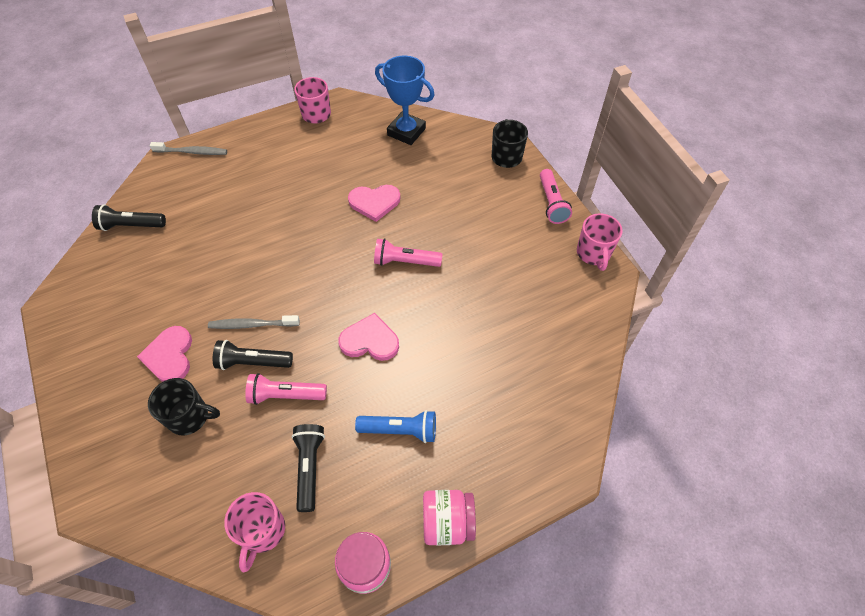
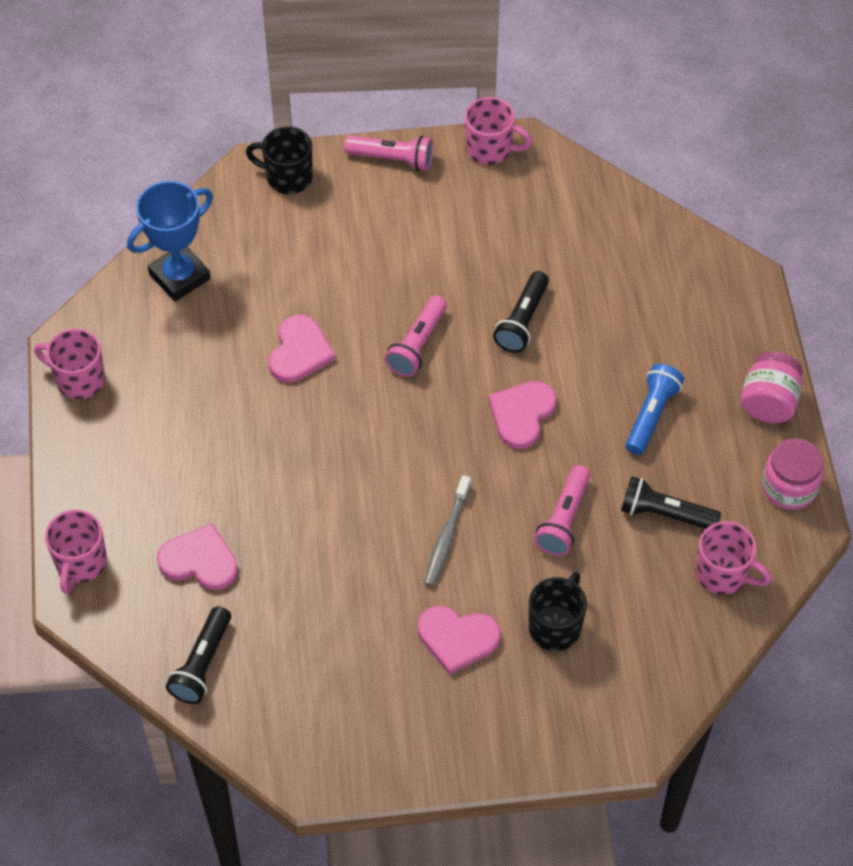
camera: 70 degrees left, 0 degrees up
grey toothbrush [150,142,227,155] -> pink mug [45,510,107,594]
black flashlight [213,340,293,370] -> black flashlight moved to [493,271,549,353]
none -> pink heart [157,524,238,590]

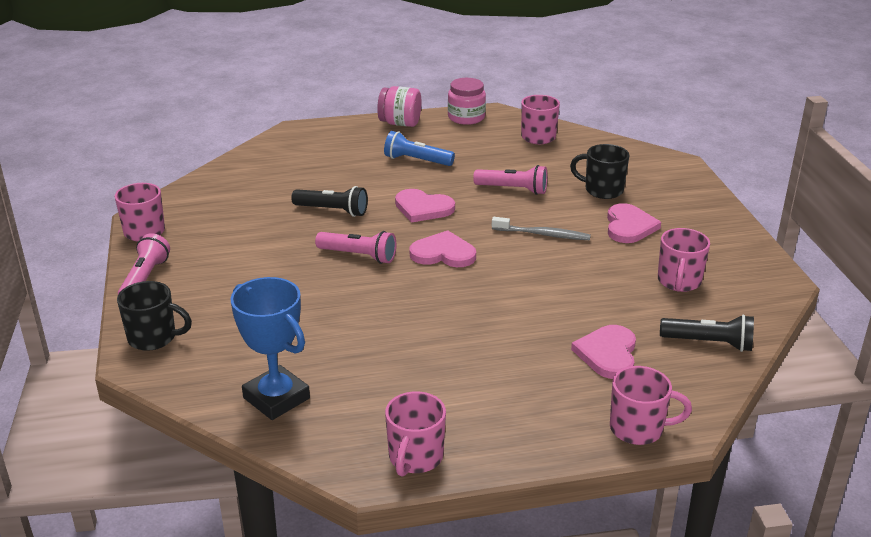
camera: 95 degrees left, 25 degrees down
black mug [246,126,313,194] -> black mug turned 90 degrees counterclockwise [117,281,192,351]
pink heart [268,315,336,383] -> pink heart moved to [410,230,476,267]
black flashlight [621,477,721,529] -> none
none -> pink mug [658,228,710,292]

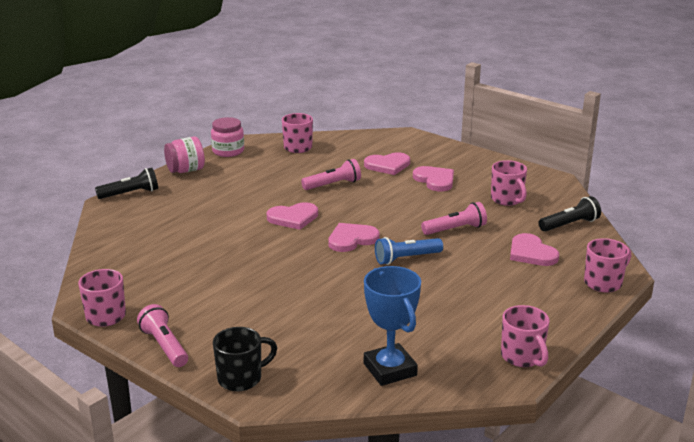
camera: 40 degrees left, 5 degrees down
blue trophy [230,277,310,420] -> blue trophy turned 60 degrees clockwise [364,266,421,386]
black flashlight [291,186,368,217] -> black flashlight moved to [95,168,158,199]
pink flashlight [315,231,396,264] -> pink flashlight moved to [421,202,487,235]
blue flashlight [384,131,455,166] -> blue flashlight moved to [375,237,443,265]
grey toothbrush [492,217,591,240] -> none
black mug [570,144,630,199] -> pink heart [364,152,410,175]

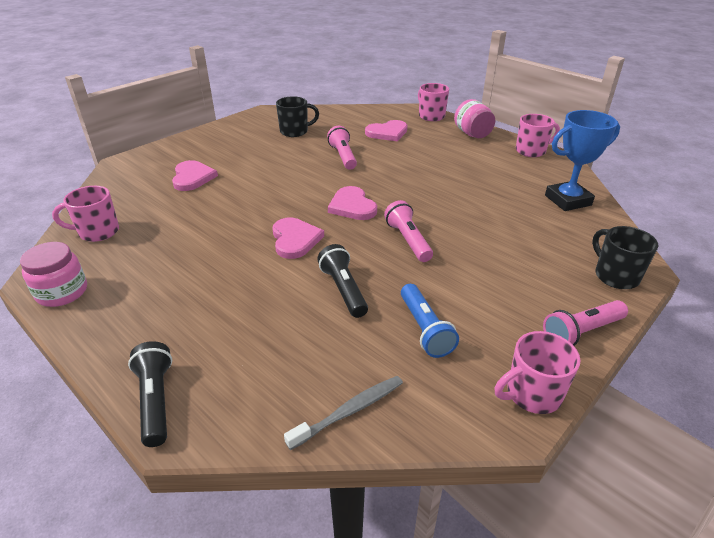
camera: 85 degrees left, 10 degrees up
pink jar [164,137,205,173] -> pink jar moved to [454,99,495,138]
pink flashlight [301,159,361,190] -> pink flashlight moved to [384,200,433,262]
blue flashlight [375,237,443,265] -> blue flashlight moved to [401,284,459,358]
pink heart [413,166,454,191] -> none
pink mug [491,160,527,206] -> black mug [276,96,319,137]
black flashlight [539,196,601,232] -> black flashlight moved to [318,244,368,318]
none -> grey toothbrush [284,376,403,450]

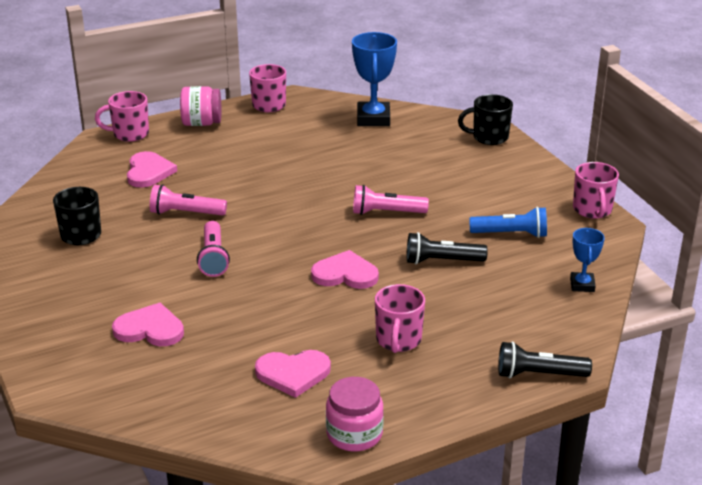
camera: 70 degrees left, 5 degrees down
pink mug [52,186,119,242] -> pink mug moved to [375,284,425,353]
grey toothbrush [284,376,403,450] -> blue trophy [570,228,605,292]
pink heart [328,186,377,220] -> pink heart moved to [255,350,331,398]
pink flashlight [543,300,628,346] -> pink flashlight moved to [197,221,230,277]

